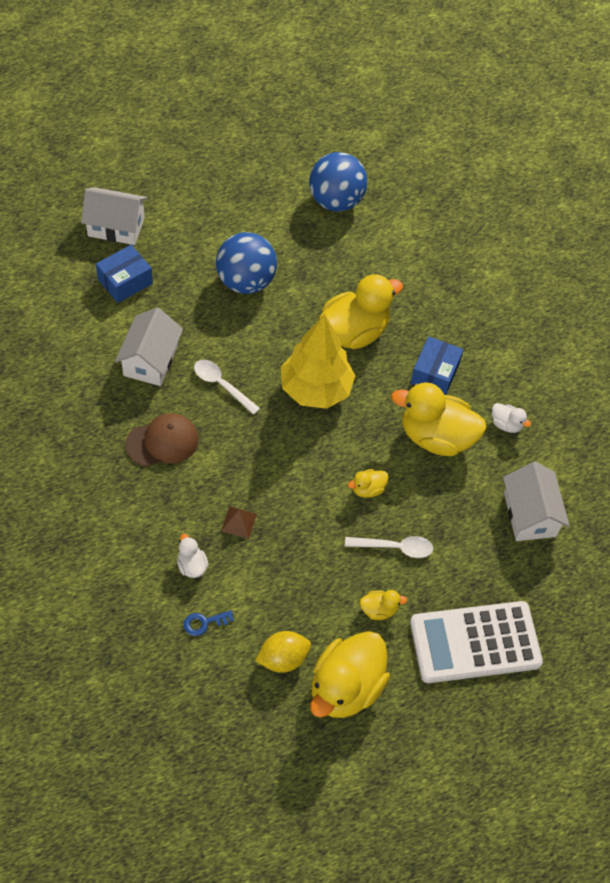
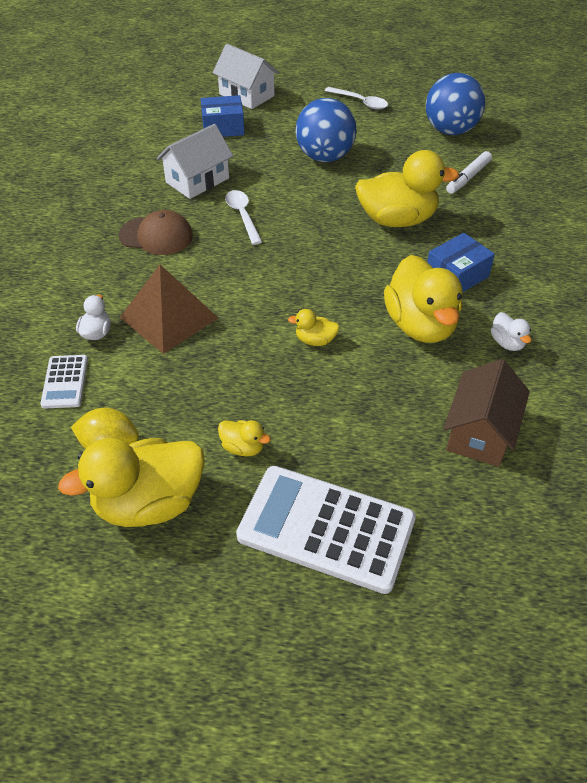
camera: 35 degrees right, 10 degrees down
blue key [183,610,234,636] -> white calculator [40,355,88,409]
brown pyramid [221,506,257,539] -> brown pyramid [120,265,218,354], size x2.21
yellow tree [281,314,356,409] -> none
white spoon [345,536,433,558] -> white spoon moved to [325,87,388,110]
yellow duck [391,382,486,456] -> yellow duck turned 150 degrees counterclockwise [384,255,462,343]
white house [503,462,570,541] -> brown house [444,359,530,467]
none -> white marker [446,151,492,194]

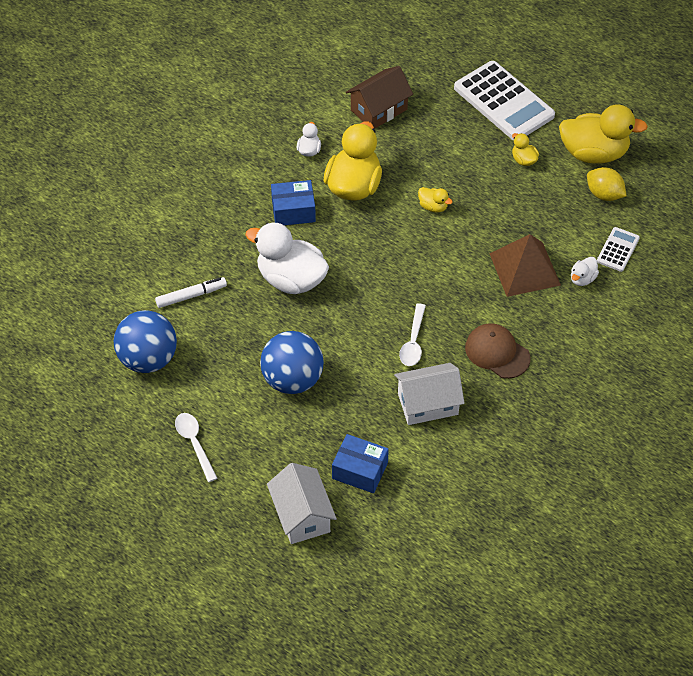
camera: 150 degrees left, 5 degrees up
yellow duck [355,150,459,227] -> white duck [245,223,329,294]

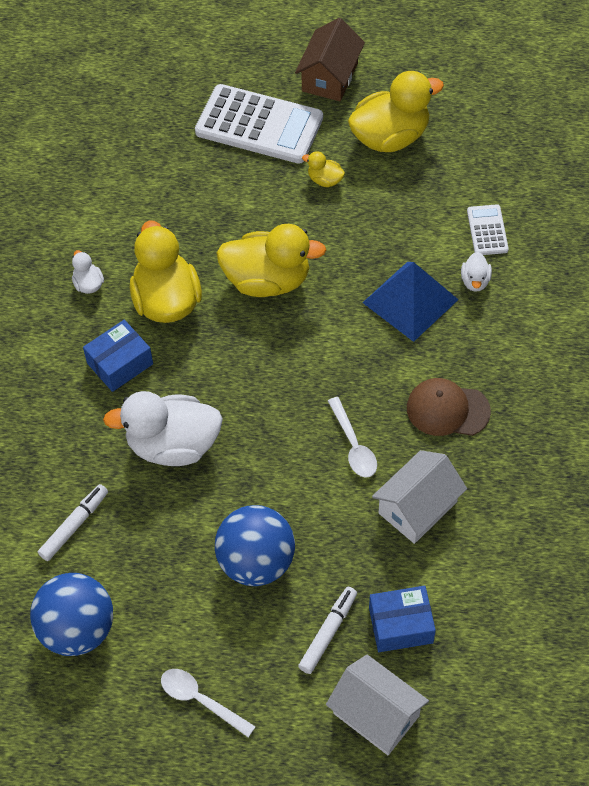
camera: 30 degrees left, 5 degrees up
brown house [346,66,413,129] -> brown house moved to [295,18,365,101]
yellow duck [418,187,453,213] -> yellow duck [216,224,326,297], size x2.25
brown pyramid [489,234,561,297] -> blue pyramid [362,262,459,342]
yellow lemon [587,167,626,201] -> none
none -> white marker [298,587,357,674]

